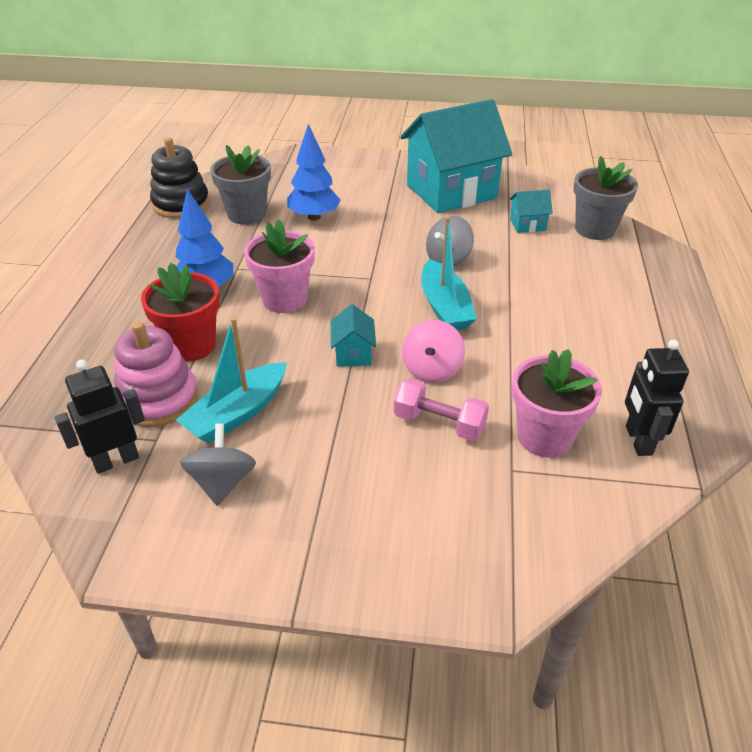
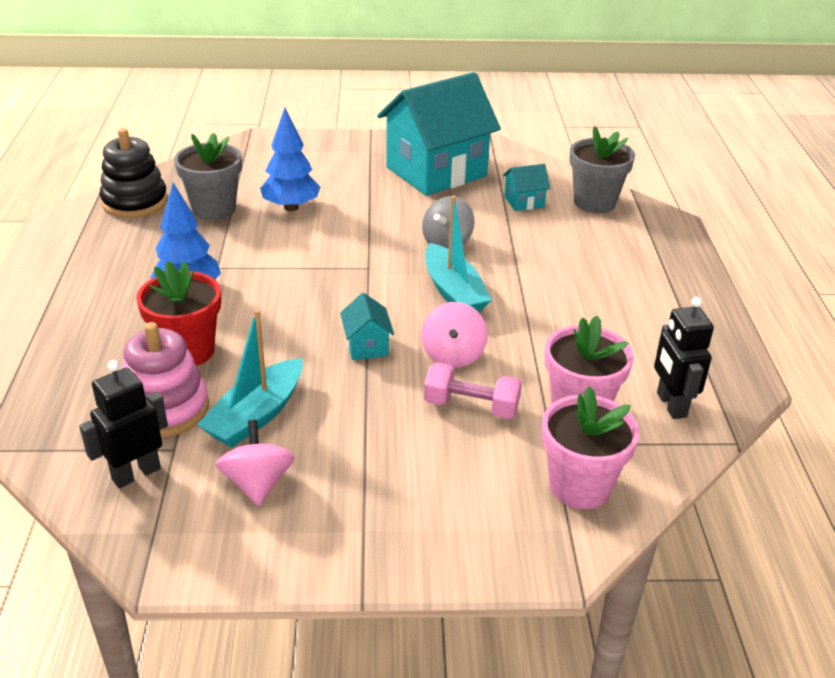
camera: 10 degrees left, 5 degrees down
grey spinning top [180,424,256,506] -> pink spinning top [216,420,295,506]
pink flower pot [244,219,315,313] -> pink flower pot moved to [542,387,640,509]

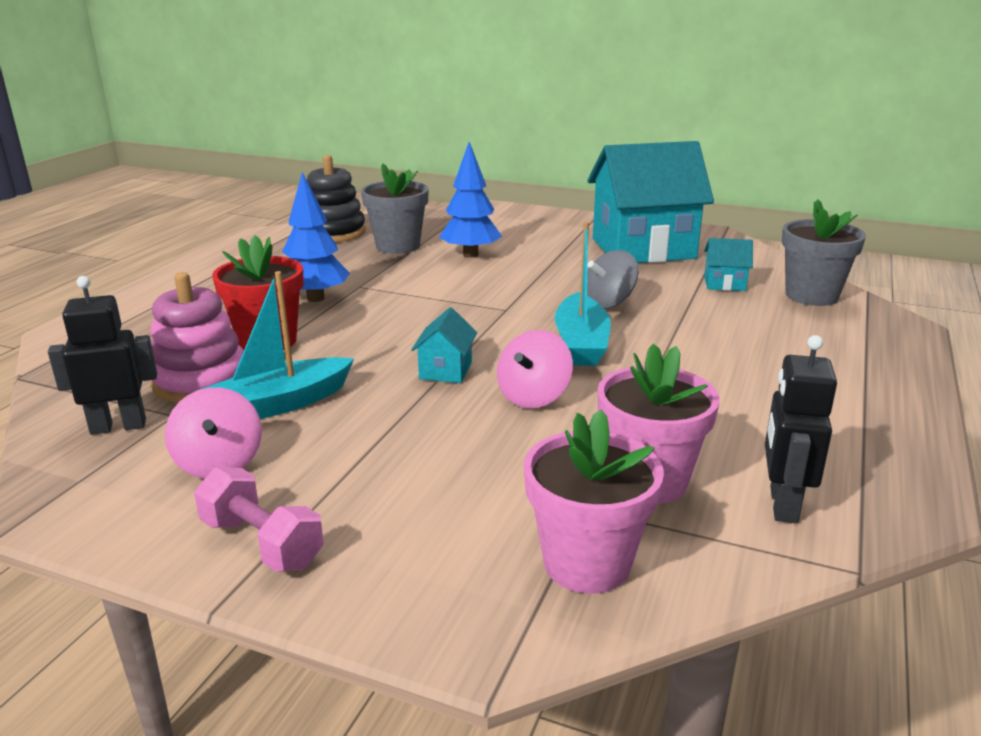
camera: 25 degrees right, 10 degrees down
pink spinning top [216,420,295,506] -> pink spinning top turned 150 degrees clockwise [165,387,262,479]
pink dumbbell [424,363,522,419] -> pink dumbbell moved to [194,467,324,572]

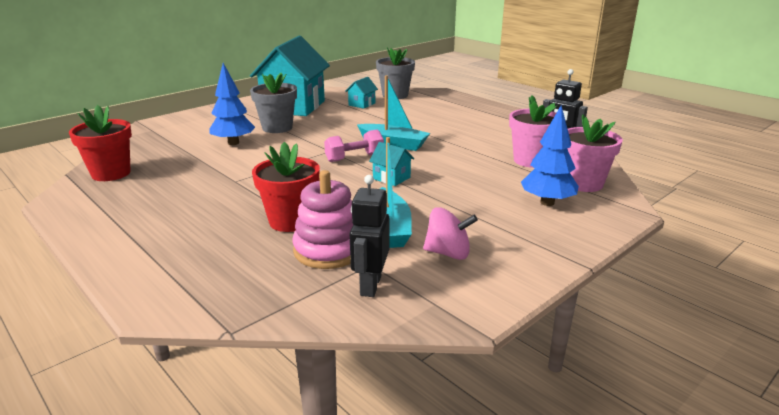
camera: 65 degrees left, 0 degrees up
pink dumbbell [194,467,324,572] -> pink dumbbell moved to [324,130,384,162]
blue tree [282,172,350,302] -> blue tree moved to [521,105,579,206]
black stacking toy [307,155,366,242] -> red flower pot [69,105,132,181]
grey flower pot [361,163,429,254] -> grey flower pot moved to [250,73,297,133]
pink spinning top [497,330,573,408] -> none
grey spinning top [587,250,638,309] -> none

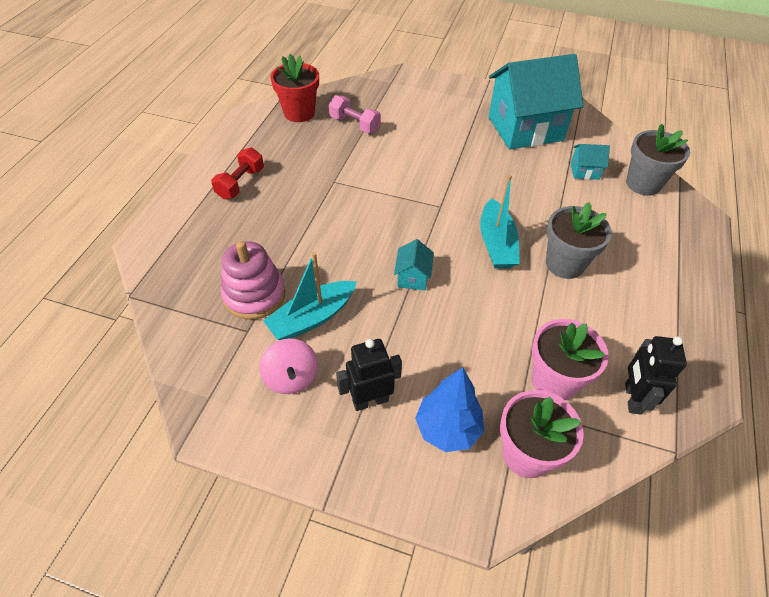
camera: 60 degrees right, 25 degrees up
blue tree [209,63,255,145] -> none
grey flower pot [250,73,297,133] -> grey flower pot moved to [546,202,612,279]
red flower pot [252,142,320,232] -> none
pink dumbbell [324,130,384,162] -> pink dumbbell moved to [329,95,381,133]
black robot [349,175,389,297] -> black robot moved to [336,339,402,411]
none -> red dumbbell [211,148,264,199]

